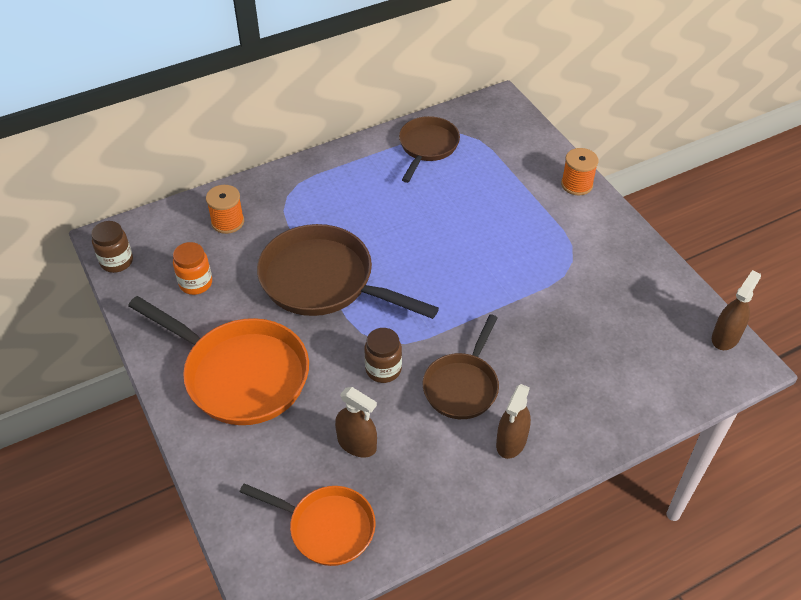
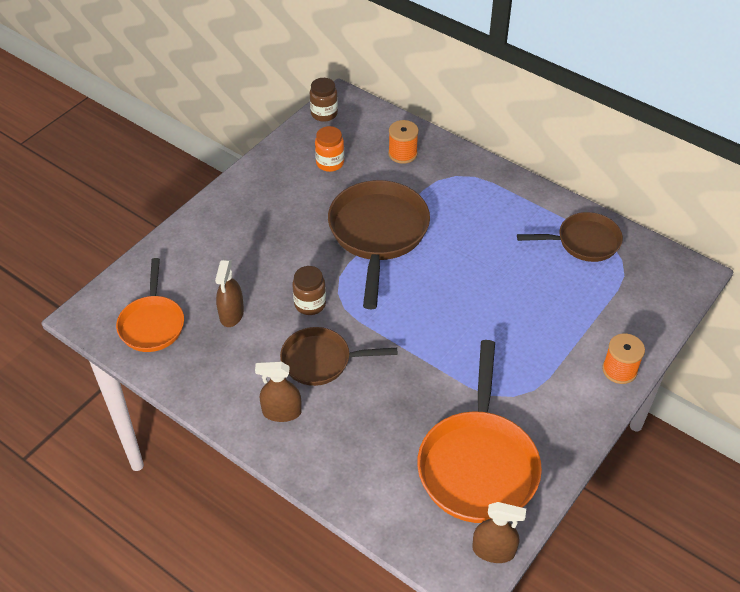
camera: 65 degrees right, 0 degrees up
orange pan [128,296,309,425] -> orange pan moved to [417,340,542,523]

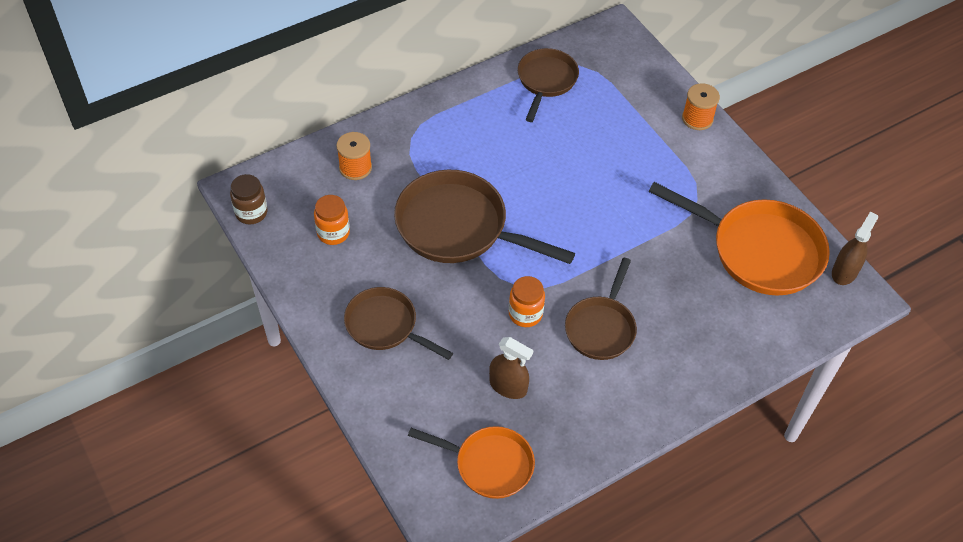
camera: 70 degrees left, 5 degrees up
brown spray bottle [255,362,302,422] -> none
brown jar [292,266,326,315] -> orange jar [509,276,545,327]
none -> brown pan [344,287,453,360]

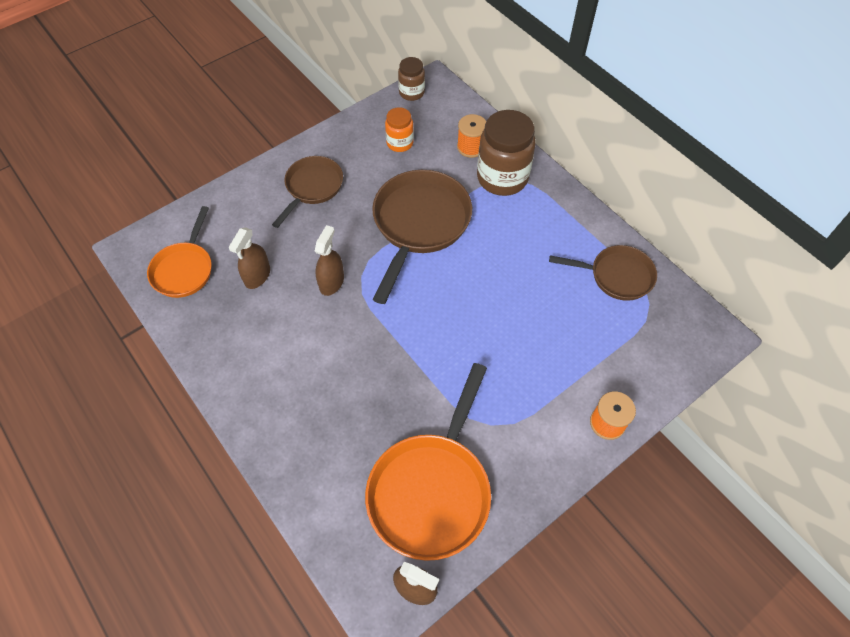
camera: 85 degrees right, 5 degrees up
orange jar [509,276,545,327] -> brown spray bottle [315,225,344,296]
brown pan [565,258,637,360] -> none
none -> brown jar [477,110,536,196]

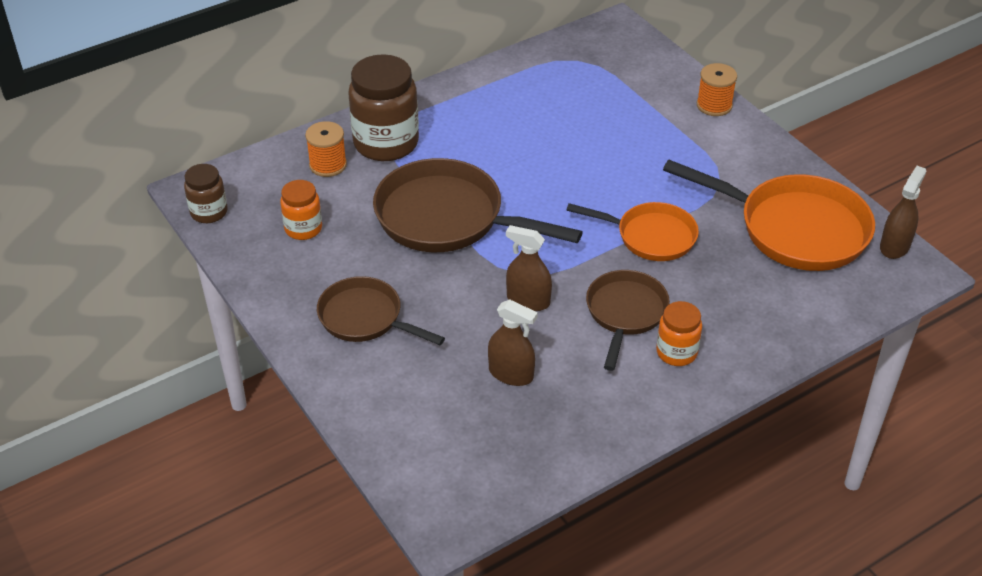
camera: 85 degrees left, 15 degrees down
orange pan [147,206,212,298] -> orange pan moved to [567,202,699,261]
brown pan [549,245,657,301] -> brown pan moved to [586,270,670,371]
none -> orange jar [656,301,702,366]

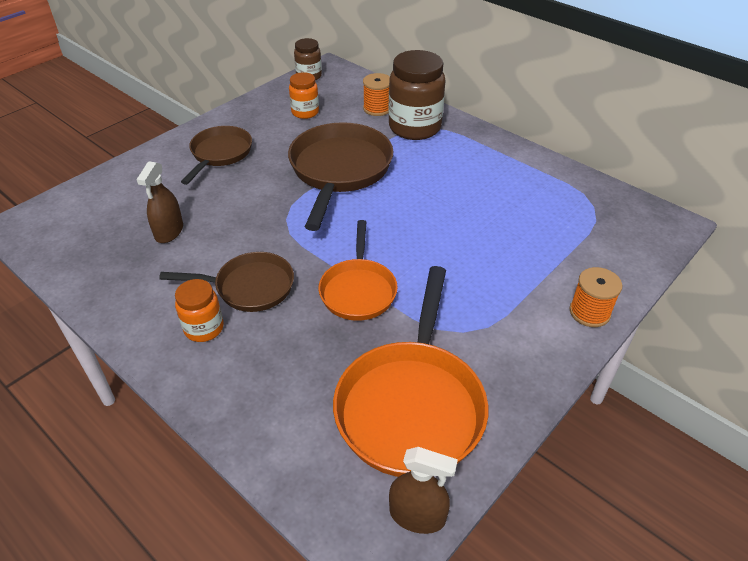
camera: 75 degrees right, 0 degrees up
brown spray bottle [506,225,552,311] -> none

